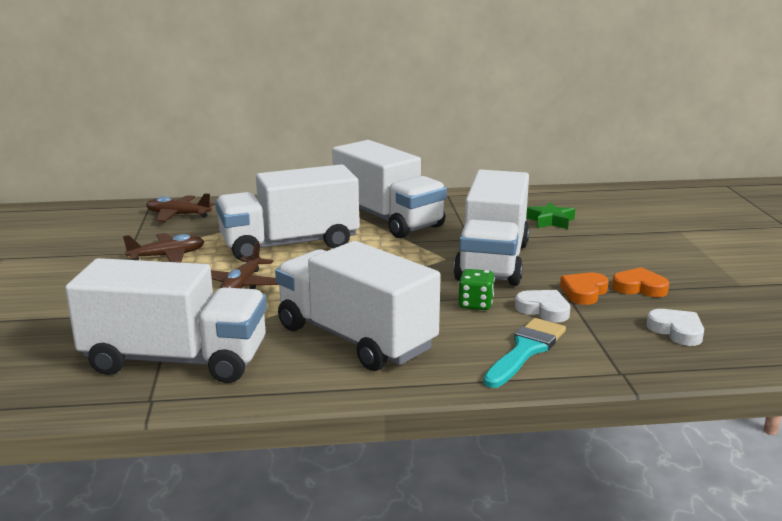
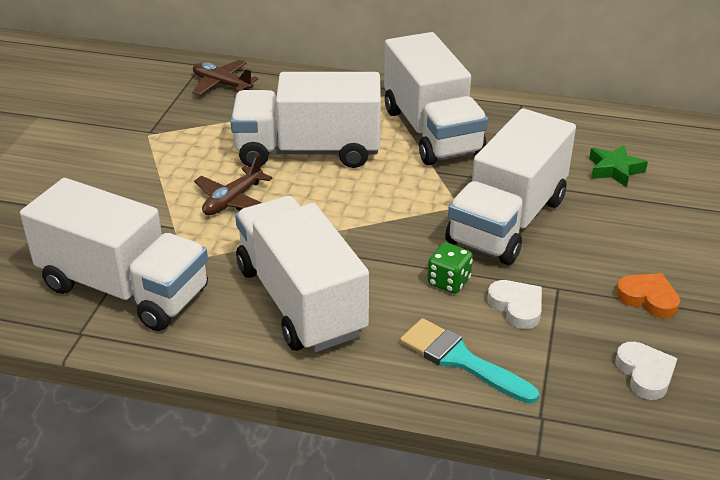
camera: 20 degrees right, 15 degrees up
brown plane [123,233,204,263] -> none
turquoise brush [483,318,566,388] -> turquoise brush turned 105 degrees counterclockwise [400,318,539,404]
orange heart [560,272,609,305] -> none

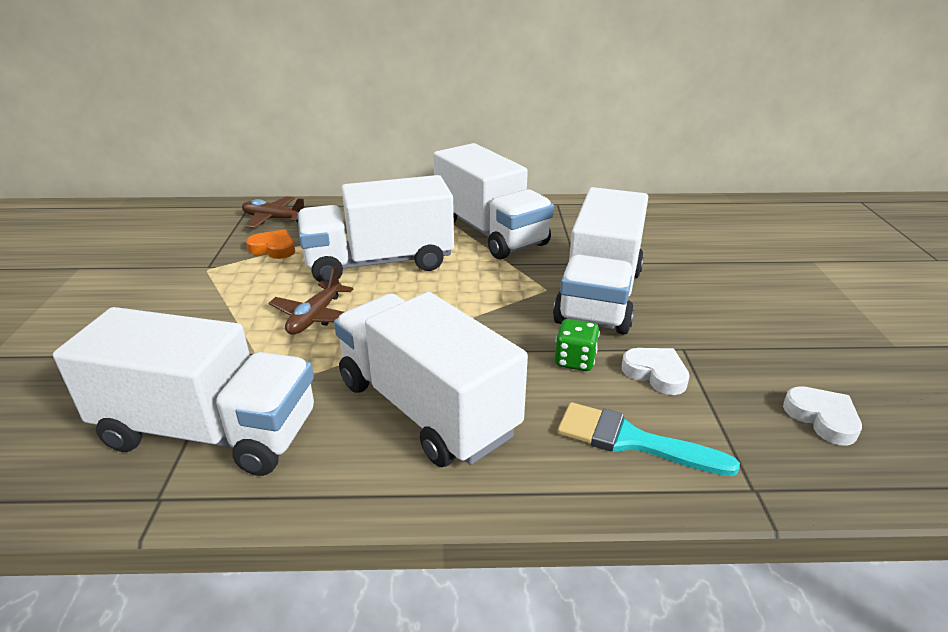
camera: 15 degrees left, 5 degrees down
green star [589,145,648,187] -> none
orange heart [616,273,680,318] -> orange heart moved to [246,229,295,259]

